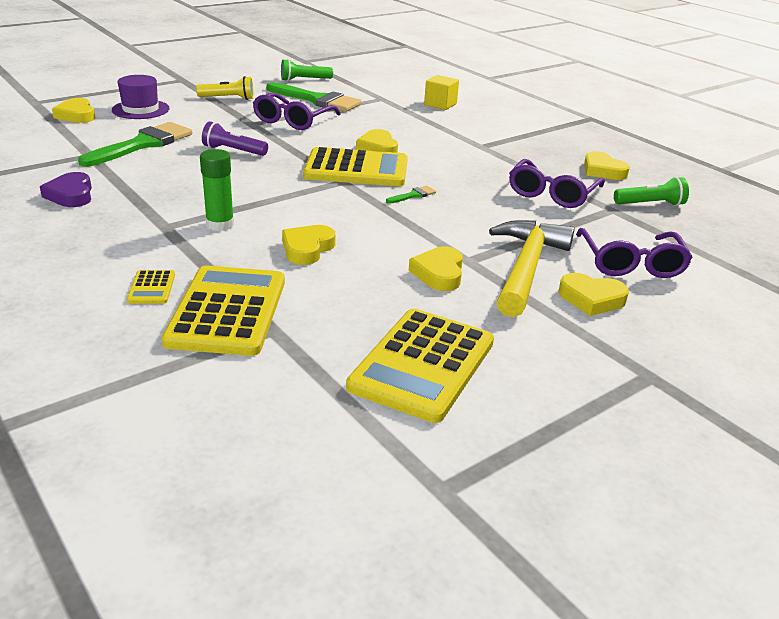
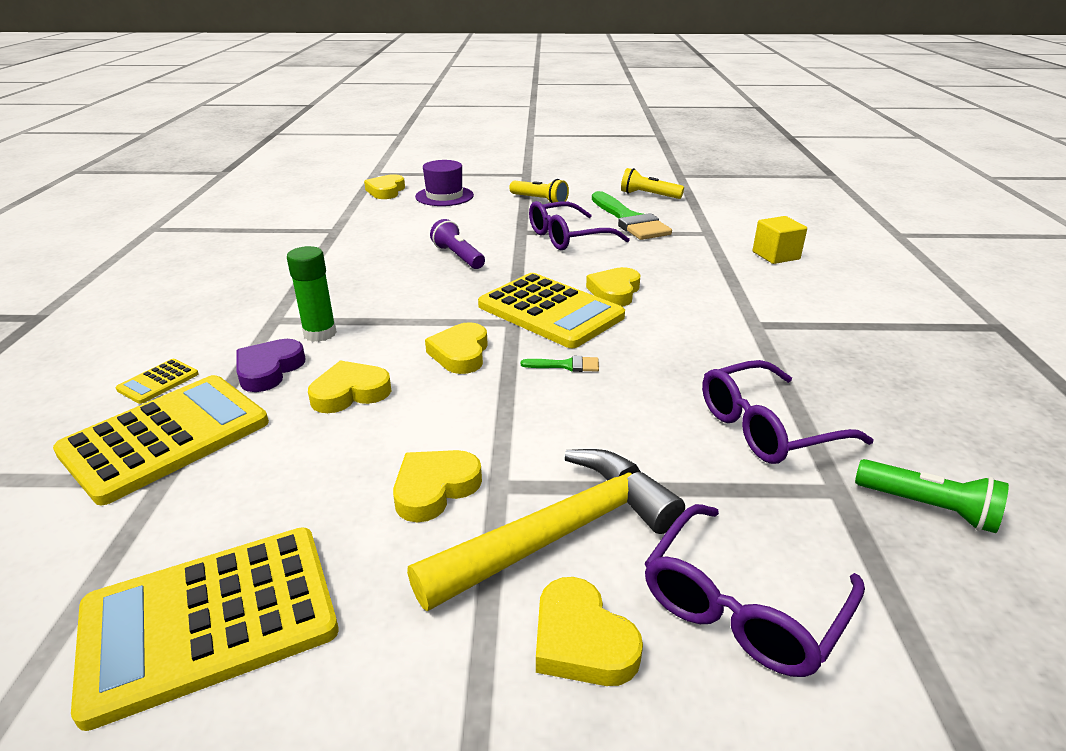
camera: 40 degrees right, 0 degrees up
purple heart [40,172,92,207] -> purple heart moved to [237,339,305,392]
green brush [78,122,192,167] -> none
green flashlight [281,59,333,81] -> yellow flashlight [621,168,684,199]
yellow heart [584,151,630,180] -> yellow heart moved to [425,322,488,374]

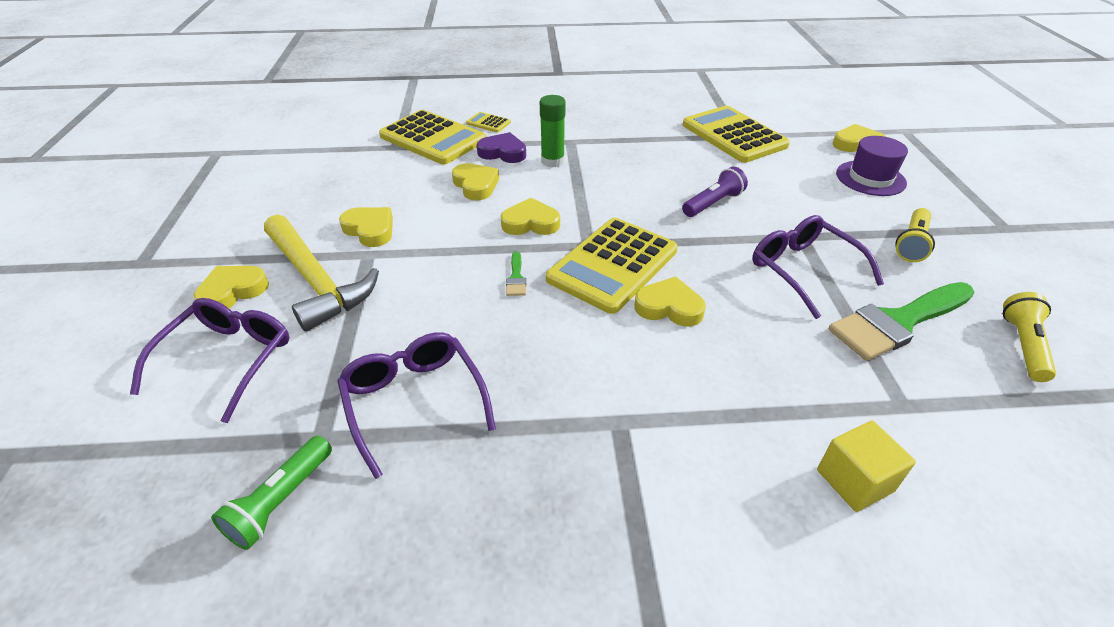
camera: 85 degrees right, 10 degrees up
yellow calculator [71,528,339,731] -> yellow calculator moved to [683,106,790,163]
purple glasses [644,504,865,677] -> purple glasses turned 75 degrees clockwise [130,298,290,423]

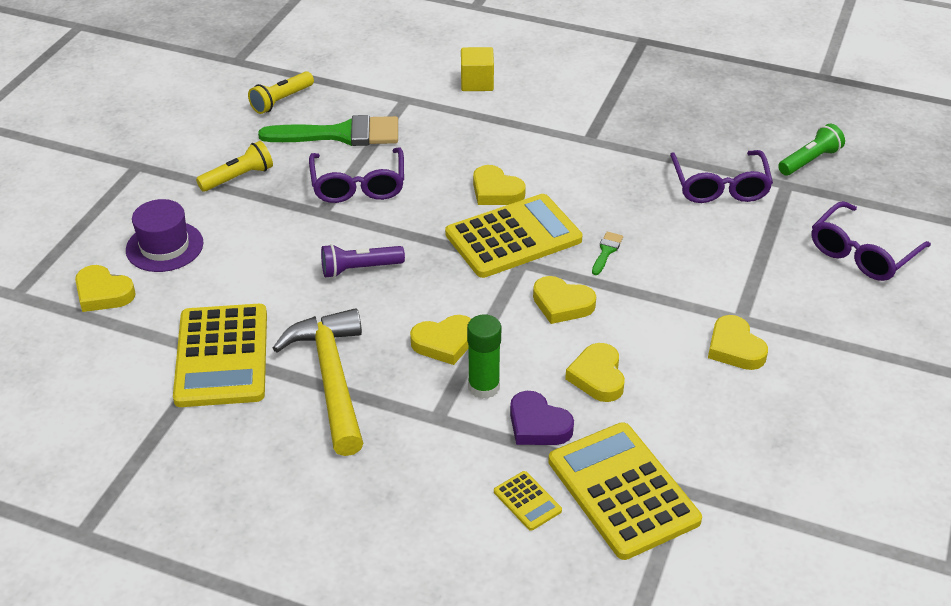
camera: 155 degrees left, 0 degrees up
yellow heart [194,266,269,308] -> yellow heart moved to [410,315,471,365]
yellow hammer [264,214,379,332] -> yellow hammer moved to [273,308,363,456]

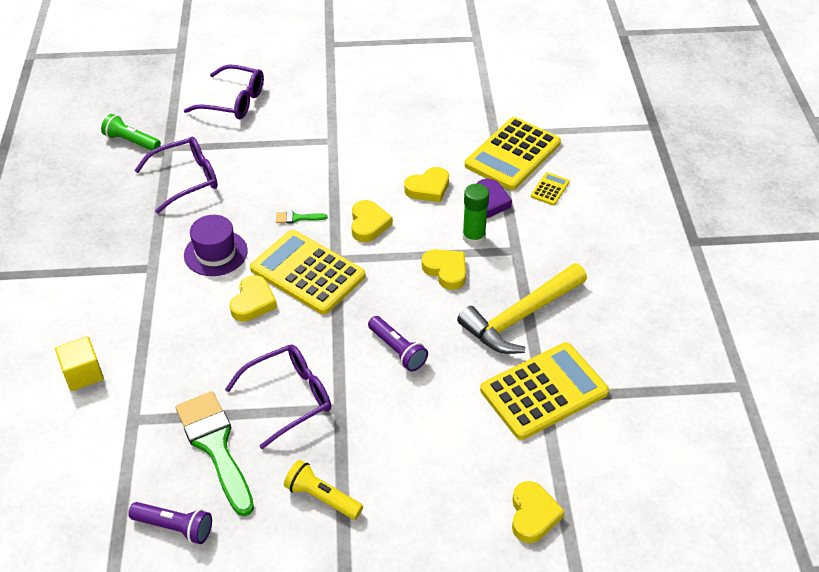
camera: 115 degrees left, 5 degrees up
purple hat [126,199,203,272] -> purple hat moved to [184,215,248,276]
yellow flashlight [248,71,314,114] -> purple flashlight [128,502,212,544]
yellow heart [708,315,768,370] -> none

